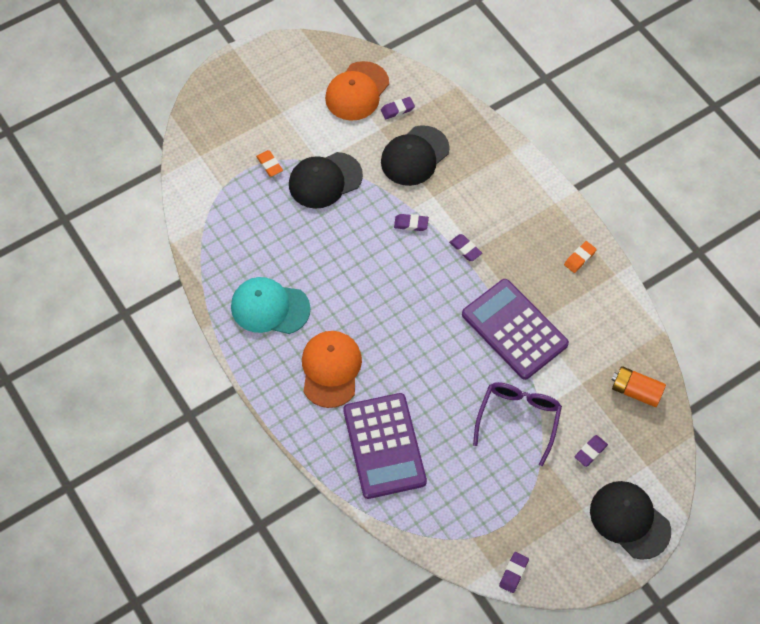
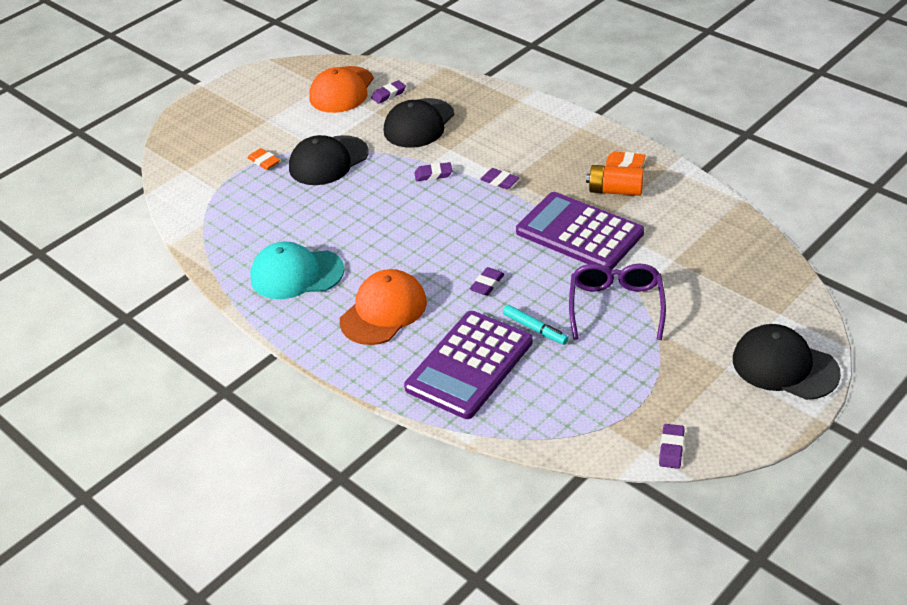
camera: 10 degrees left, 20 degrees down
orange cap [302,331,362,408] -> orange cap turned 45 degrees clockwise [340,269,427,345]
purple calculator [343,393,427,499] -> purple calculator turned 60 degrees clockwise [404,311,533,419]
orange eraser [564,241,597,273] -> orange eraser turned 75 degrees clockwise [606,152,646,168]
purple eraser [575,435,608,467] -> purple eraser moved to [470,267,505,296]
orange battery [612,366,666,407] -> orange battery moved to [586,165,644,196]
none -> turquoise marker [503,305,568,345]

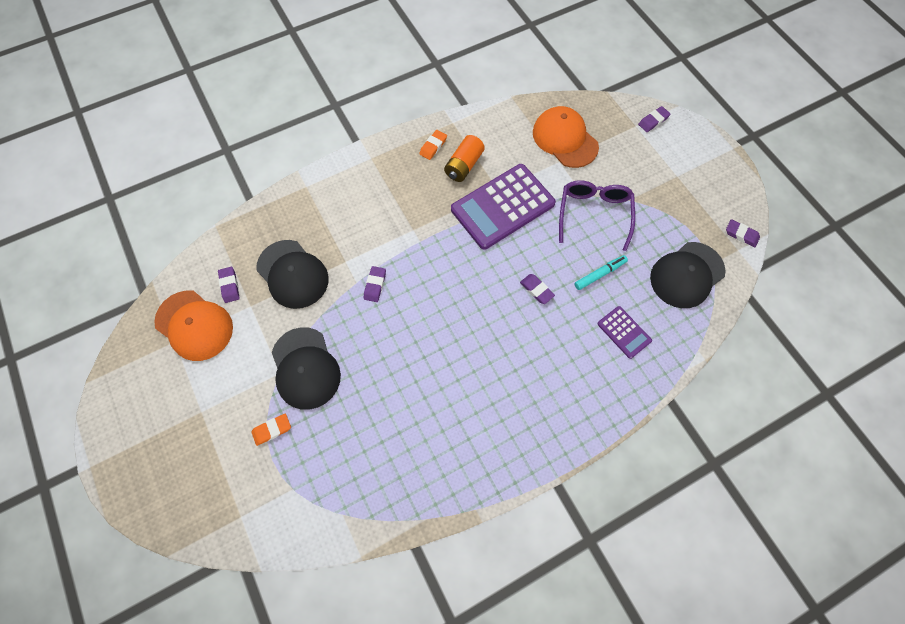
camera: 75 degrees left, 25 degrees up
turquoise cap [250,242,345,299] -> none
orange cap [340,269,427,345] -> orange cap moved to [533,106,599,168]
purple calculator [404,311,533,419] -> purple calculator [597,306,652,359], size x0.48
purple eraser [480,168,519,189] -> purple eraser moved to [638,106,670,132]
purple glasses [569,264,666,340] -> purple glasses turned 75 degrees clockwise [559,180,635,251]
black cap [733,324,841,400] -> black cap moved to [650,242,726,308]

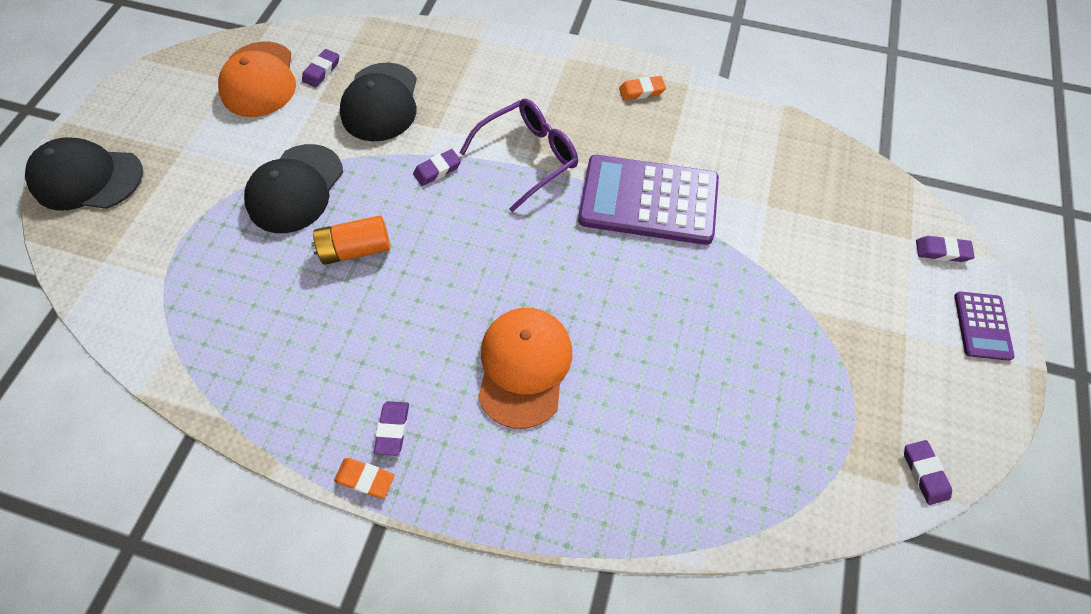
camera: 45 degrees right, 5 degrees down
orange eraser [251,414,291,446] -> orange eraser moved to [334,458,395,499]
orange battery [444,135,485,182] -> orange battery moved to [311,215,390,265]
purple eraser [520,274,555,304] -> purple eraser moved to [374,401,409,456]
orange cap [533,106,599,168] -> orange cap moved to [478,308,572,429]
purple glasses [559,180,635,251] -> purple glasses moved to [459,98,578,212]
turquoise marker [574,255,628,290] -> none
purple calculator [597,306,652,359] -> purple calculator moved to [954,291,1015,361]
black cap [650,242,726,308] -> black cap moved to [25,138,143,210]

